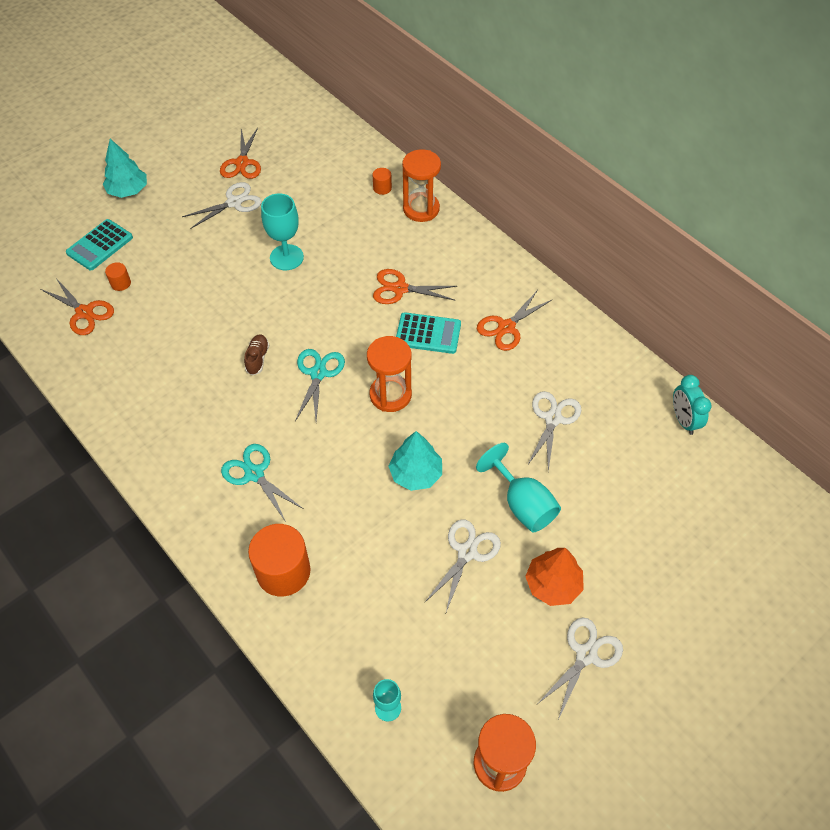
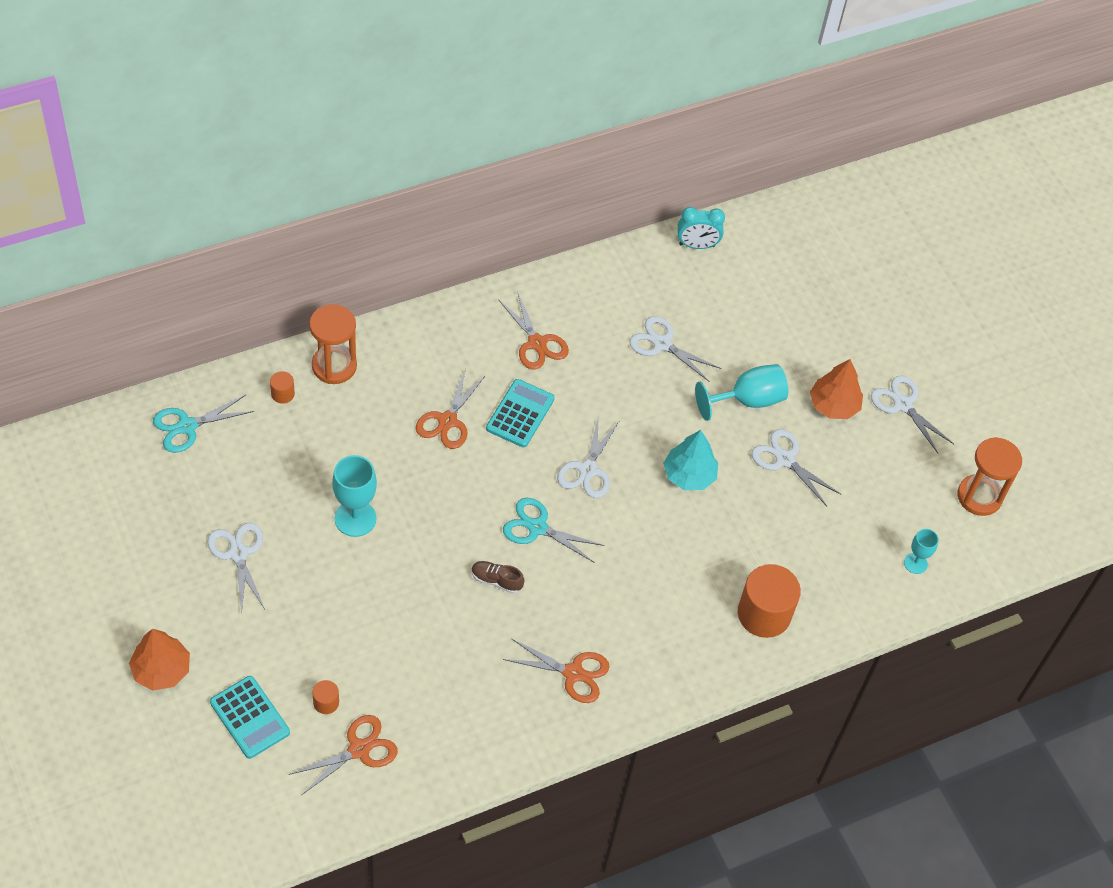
camera: 80 degrees left, 0 degrees up
turquoise tree [103,139,147,198] -> orange tree [129,629,190,691]
orange scissors [220,127,261,179] -> orange scissors moved to [503,638,609,703]
turquoise scissors [221,444,303,522] -> turquoise scissors moved to [153,395,254,453]
orange hourglass [367,336,412,412] -> white scissors [557,415,620,498]

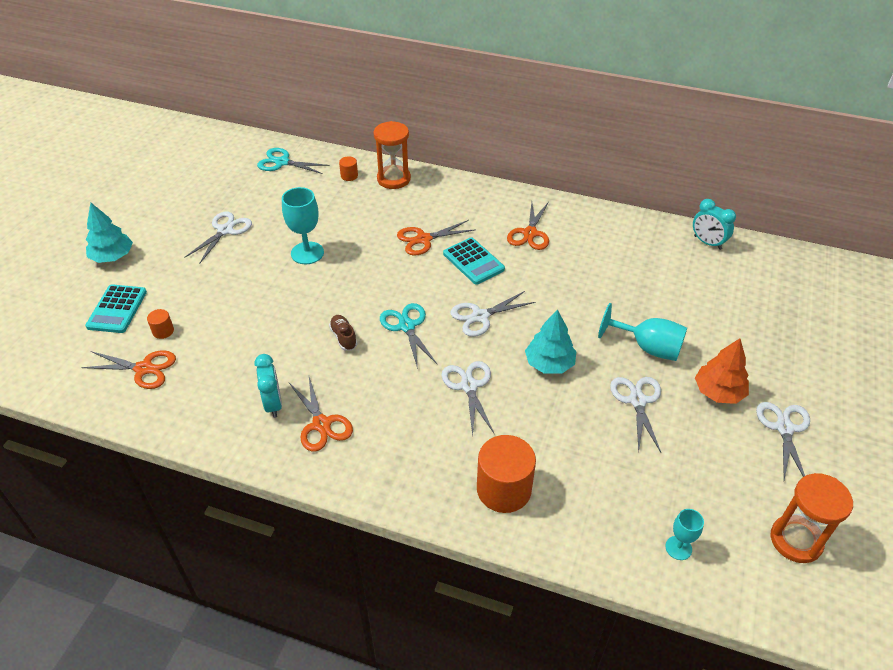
camera: 50 degrees right, 10 degrees down
orange tree [129,629,190,691] -> turquoise tree [86,203,133,263]
turquoise calculator [486,379,555,448] -> turquoise calculator turned 75 degrees clockwise [443,237,505,285]
white scissors [629,316,721,382] -> white scissors moved to [441,361,494,436]
none -> turquoise clock [254,354,282,418]

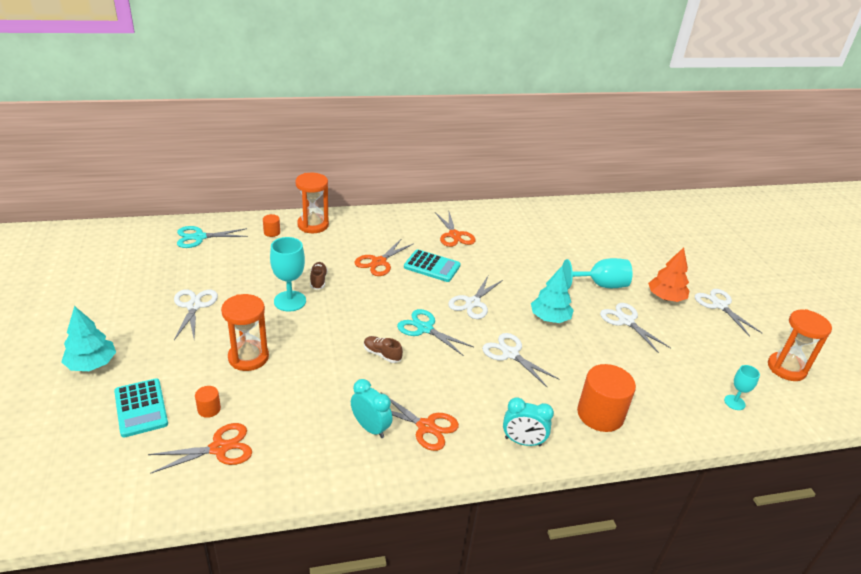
camera: 35 degrees left, 10 degrees down
turquoise clock [693,199,736,250] -> turquoise clock moved to [503,397,554,446]
none -> orange hourglass [221,294,269,371]
none -> brown shoe [310,262,328,290]

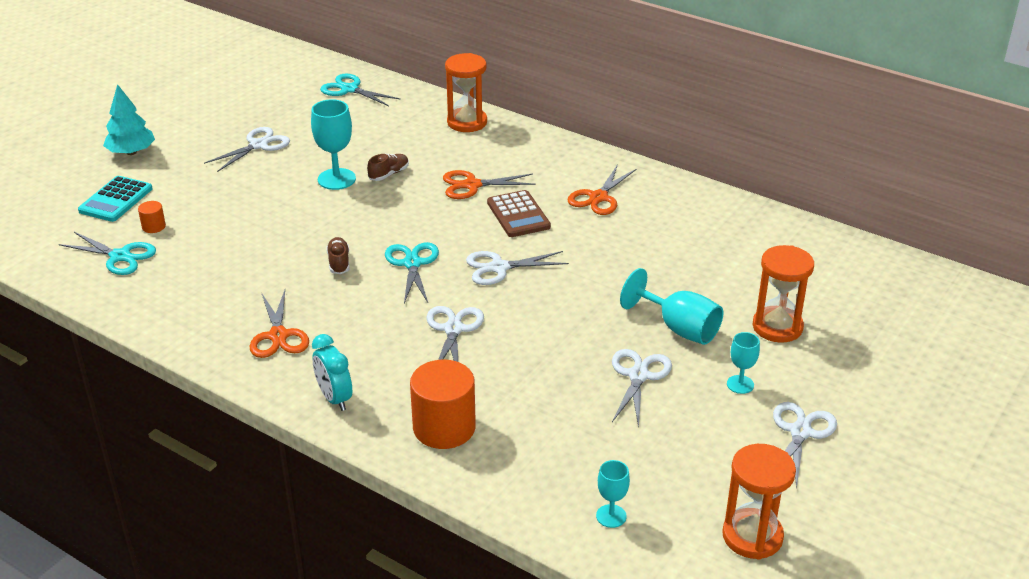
camera: 50 degrees right, 0 degrees up
orange scissors [148,423,252,474] -> turquoise scissors [59,232,156,275]
orange hourglass [221,294,269,371] -> orange hourglass moved to [753,245,814,343]
orange cylinder [263,214,280,237] -> none
turquoise clock [351,379,393,438] -> none
turquoise calculator [404,249,461,282] -> brown calculator [487,190,551,237]
turquoise tree [531,266,574,323] -> none
orange tree [648,247,689,302] -> turquoise goblet [727,332,760,394]

